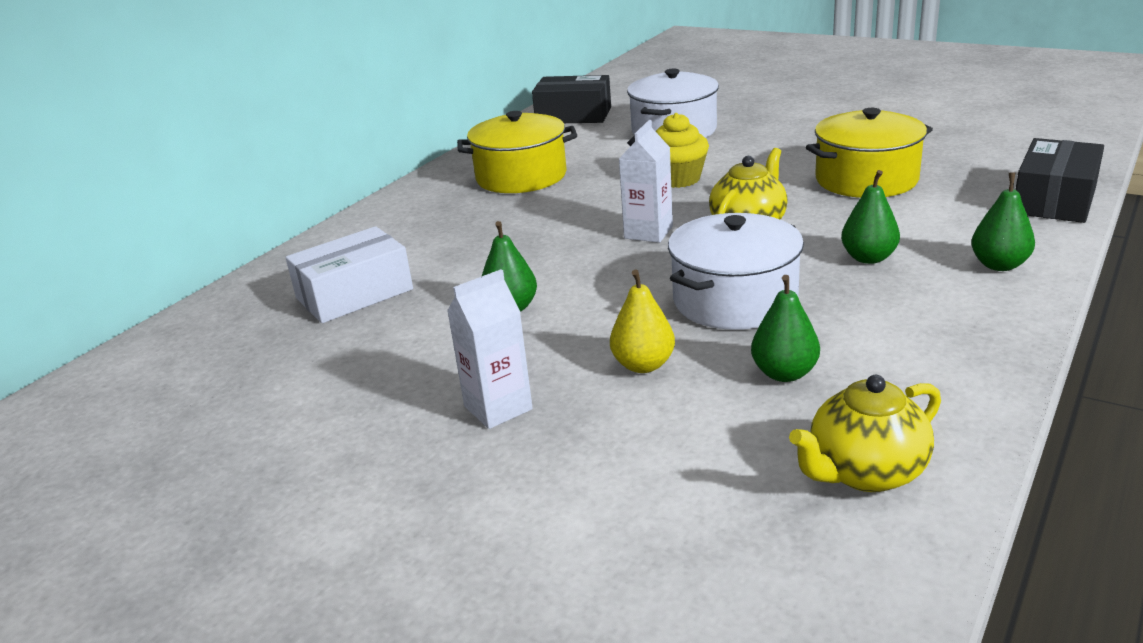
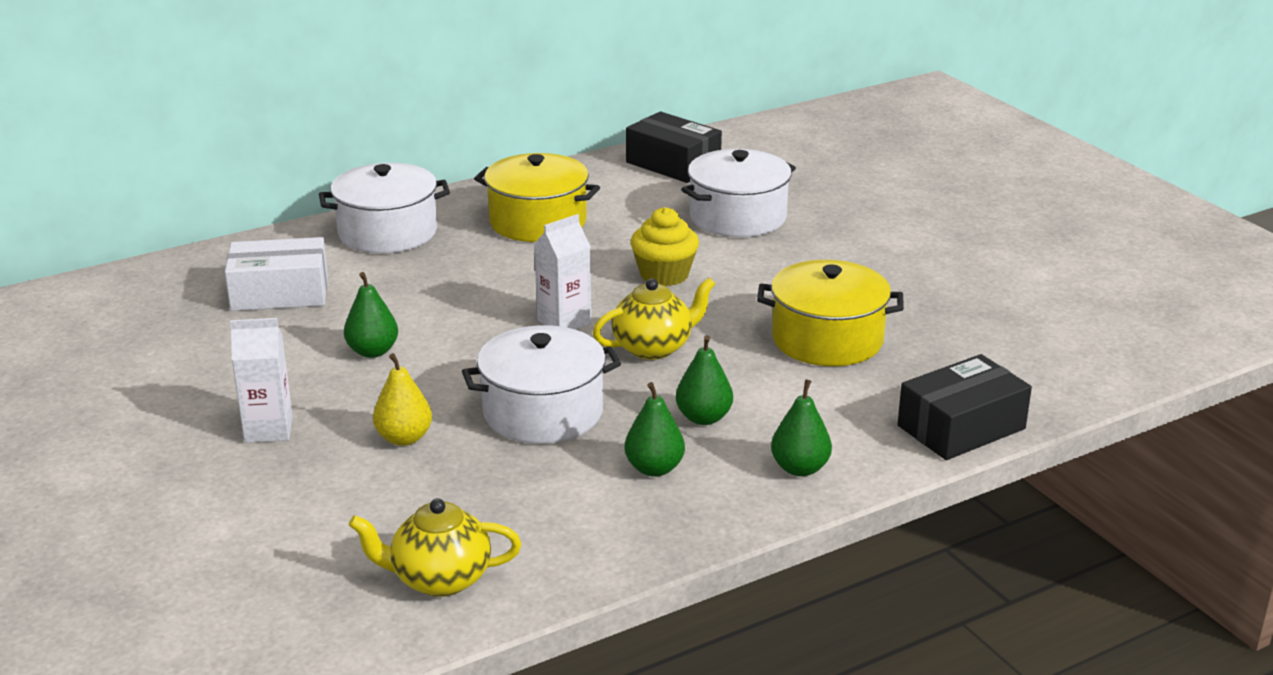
camera: 25 degrees right, 0 degrees up
green pear [751,275,820,382] -> green pear moved to [625,382,685,477]
none -> white pot [319,163,450,253]

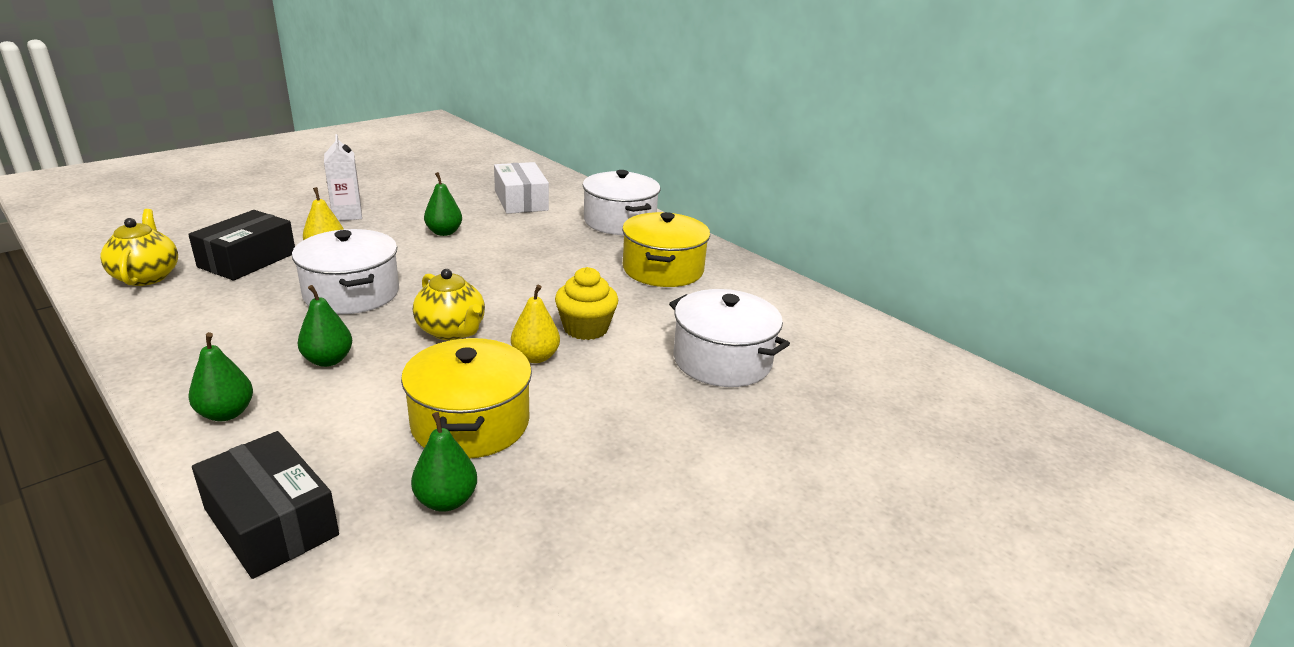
camera: 75 degrees right, 0 degrees up
white carton [534,214,591,330] -> none
green pear [625,382,685,477] -> green pear moved to [411,412,477,512]
black box [626,112,722,183] -> black box moved to [188,210,295,281]
none -> yellow pear [511,285,560,363]

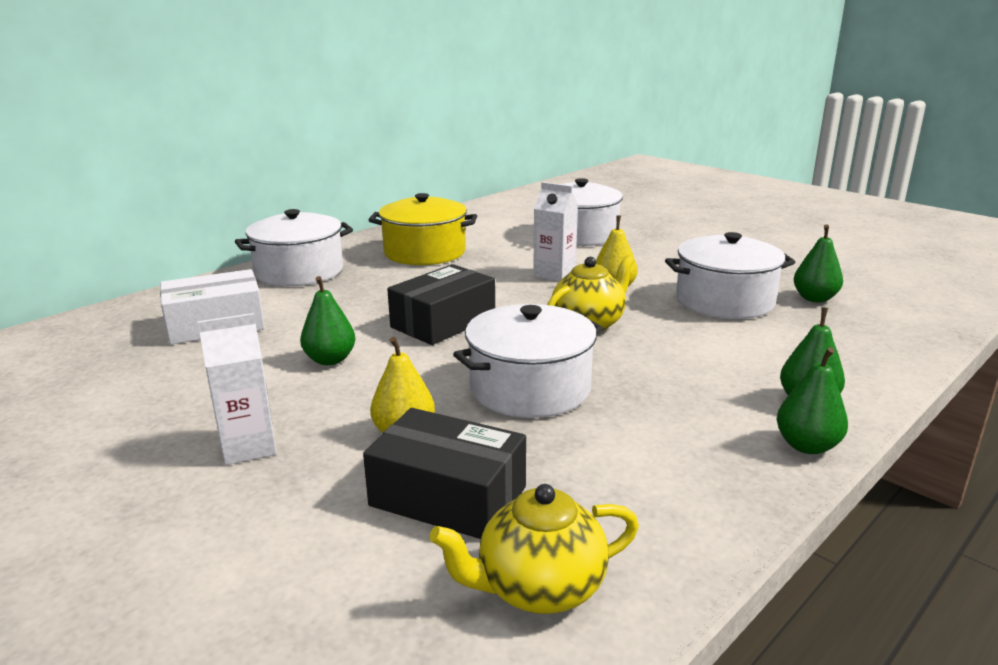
camera: 90 degrees left, 5 degrees down
black box [192,431,339,579] -> black box moved to [387,264,495,345]
green pear [297,285,352,367] -> green pear moved to [777,347,848,454]
yellow pot [401,338,532,459] -> white pot [665,232,795,319]
yellow cupcake [555,267,618,340] -> white carton [533,182,578,281]

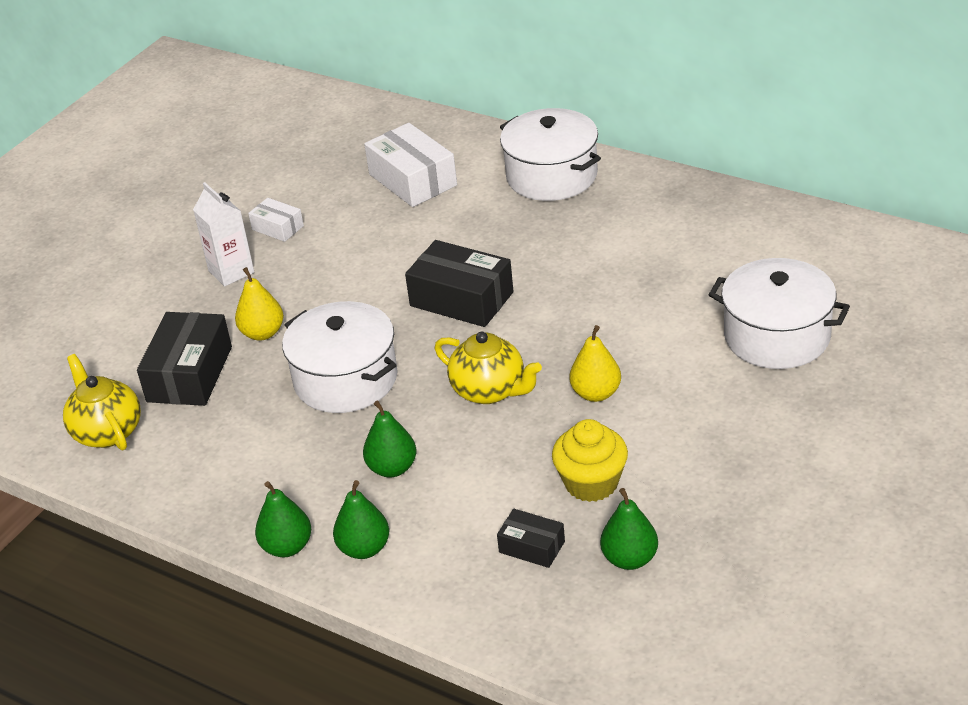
camera: 80 degrees right, 15 degrees up
green pear [300,276,355,365] -> green pear moved to [363,401,417,478]
yellow pot [369,193,477,265] -> none
white carton [533,182,578,281] -> none
white pot [665,232,795,319] -> yellow cupcake [552,419,628,502]
none -> white box [248,198,304,242]
none -> black box [497,509,565,568]

